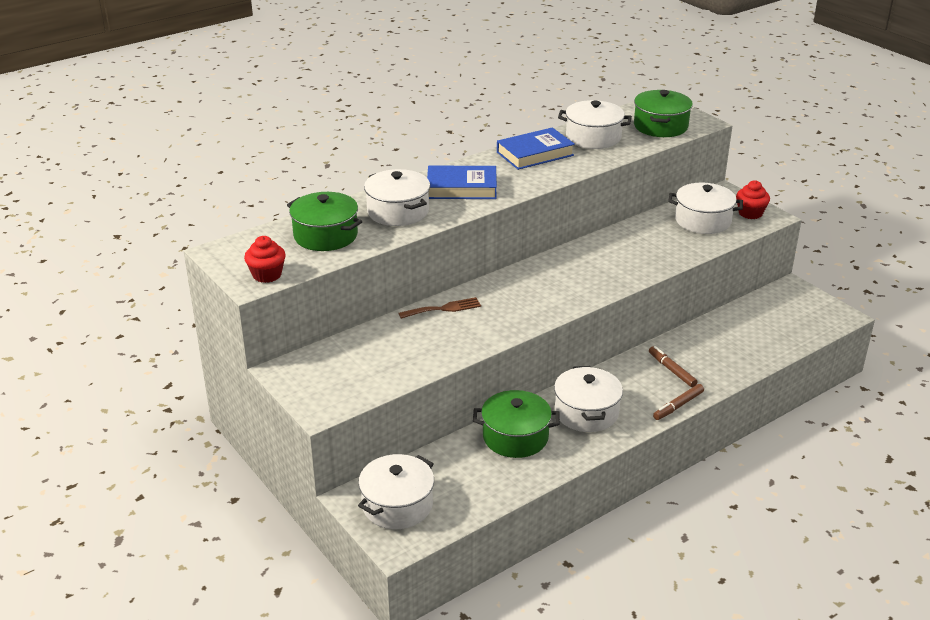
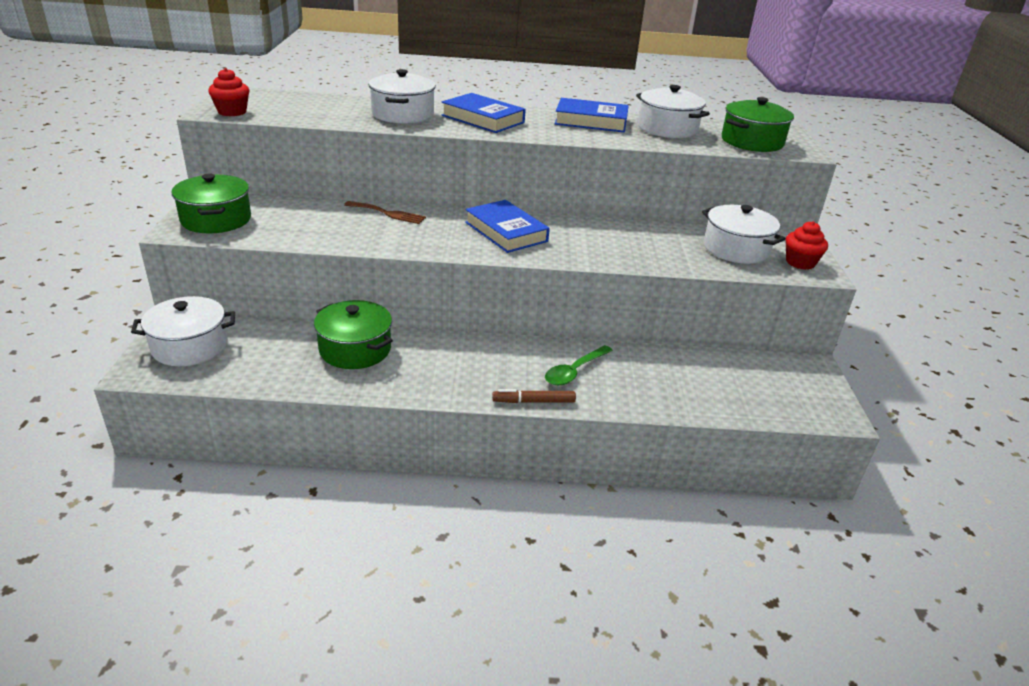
camera: 35 degrees right, 0 degrees up
green pot [287,192,362,251] -> green pot moved to [172,174,251,233]
white pot [554,366,623,432] -> none
brown marker [649,346,698,387] -> green spoon [545,345,613,386]
none -> blue book [465,200,550,253]

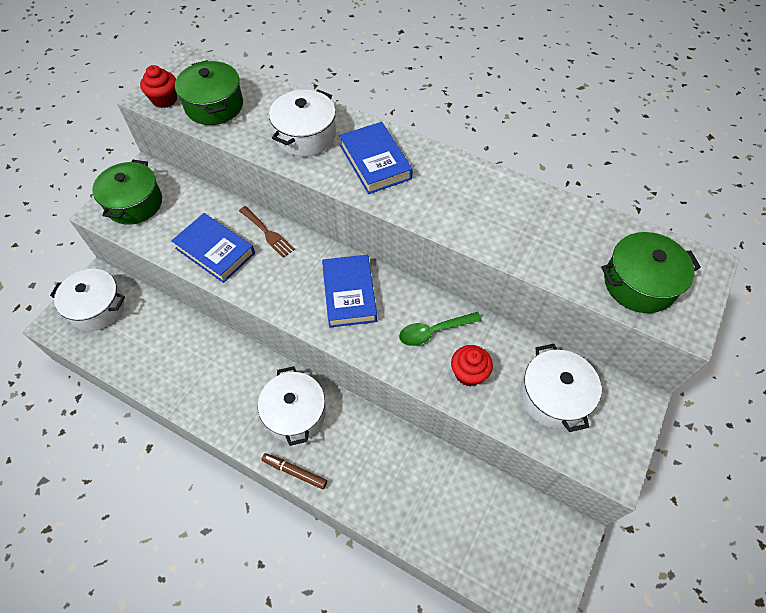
camera: 30 degrees right, 25 degrees up
green pot [314,300,393,369] -> green pot moved to [175,60,243,125]
green spoon [545,345,613,386] -> green spoon moved to [399,312,482,346]
blue book [555,98,629,132] -> blue book moved to [171,213,255,283]
white pot [636,85,710,138] -> white pot moved to [258,366,326,446]
red cupcake [786,221,828,270] -> red cupcake moved to [451,345,493,386]

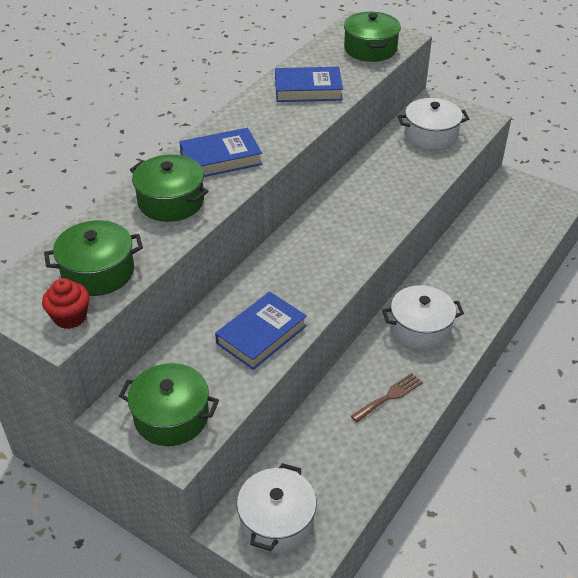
camera: 85 degrees left, 15 degrees down
brown fork [239,206,295,258] -> brown fork moved to [351,373,423,423]
brown marker [262,453,327,489] -> none
white pot [269,89,336,156] -> green pot [130,154,209,222]
blue book [322,255,377,328] -> blue book moved to [275,67,343,102]
green spoon [399,312,482,346] -> none
red cupcake [451,345,493,386] -> none

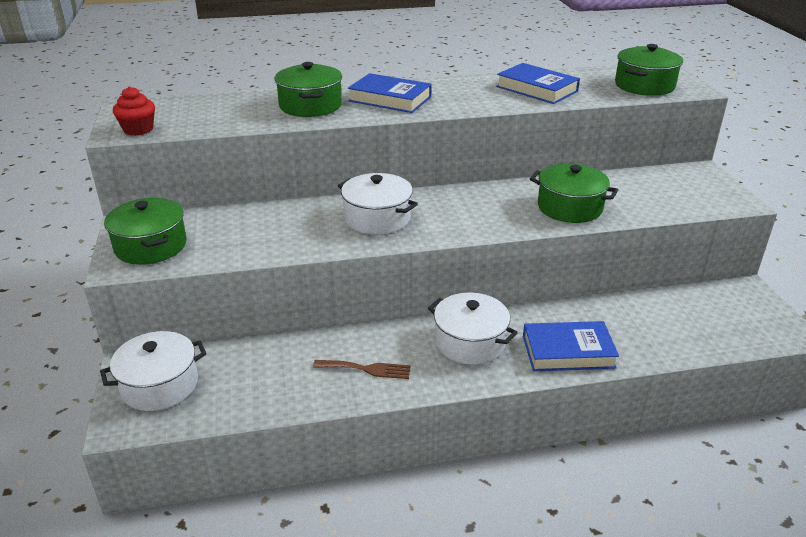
camera: 45 degrees right, 10 degrees down
green pot [44,220,143,296] -> green pot moved to [530,163,618,223]
blue book [215,292,307,370] -> blue book moved to [523,321,619,371]
white pot [398,98,469,150] -> white pot moved to [338,173,418,235]

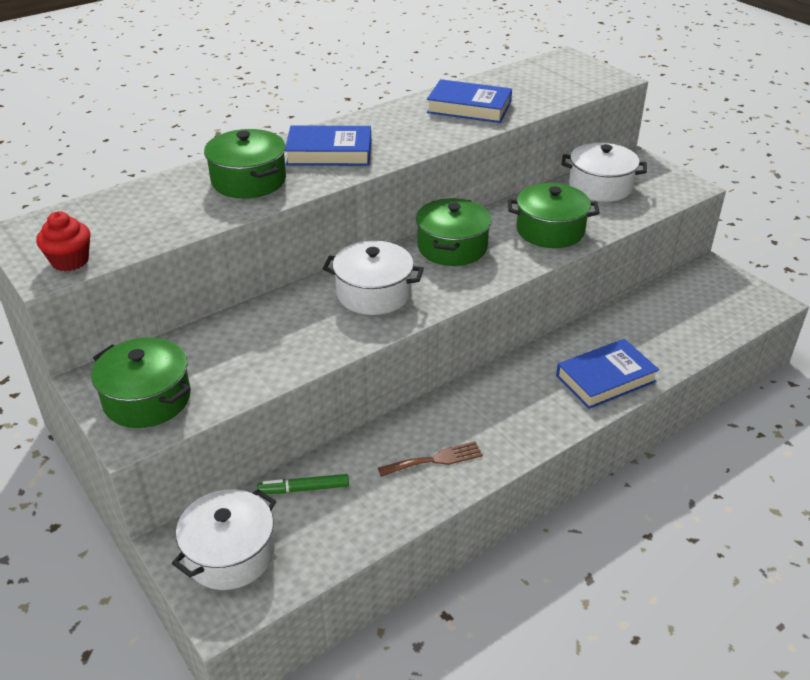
camera: 25 degrees left, 5 degrees up
white pot [428,293,518,365] -> white pot moved to [561,142,647,202]
green pot [615,44,683,96] -> green pot moved to [416,198,492,266]
none -> green marker [257,474,349,494]

